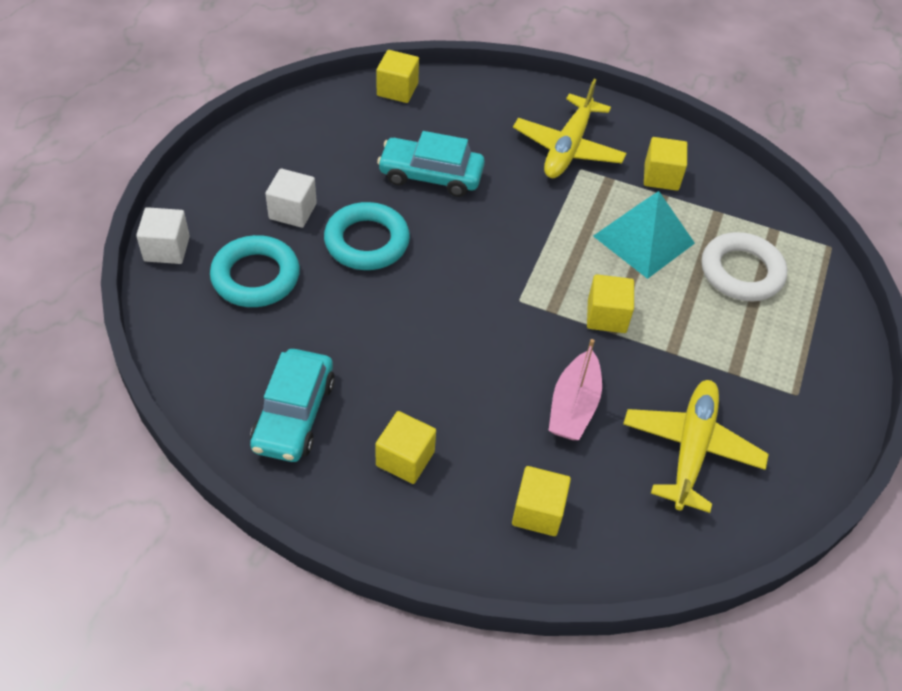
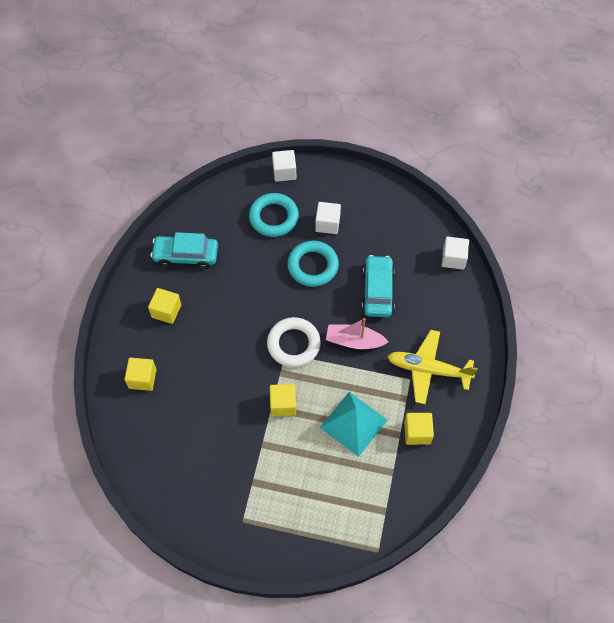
camera: 85 degrees right, 10 degrees up
yellow cube [376,50,419,103] -> white cube [442,237,469,269]
pink boat [549,339,602,440] -> pink boat moved to [326,318,389,349]
yellow plane [623,380,769,513] -> none
white ring [702,232,788,302] -> white ring moved to [267,317,321,367]

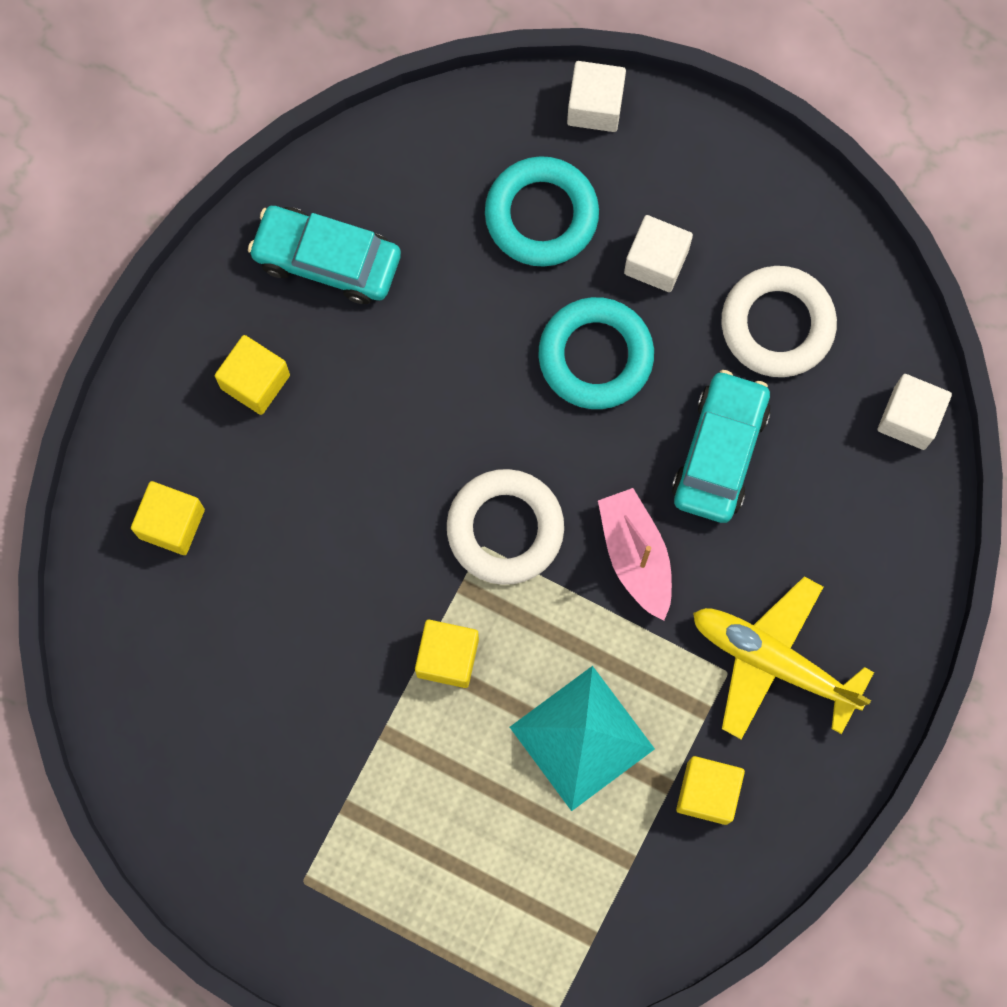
camera: 15 degrees right, 15 degrees up
pink boat [326,318,389,349] -> pink boat turned 45 degrees clockwise [598,488,672,621]
none -> white ring [721,266,837,377]

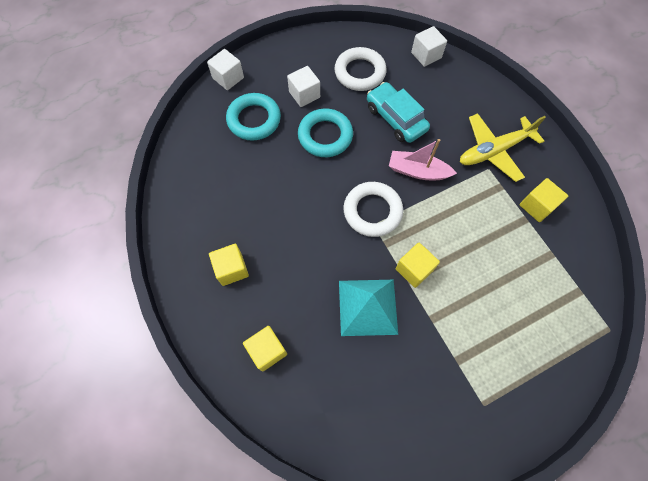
camera: 55 degrees left, 10 degrees down
turquoise car [248,206,401,304] -> none
turquoise pyramid [510,666,655,811] -> turquoise pyramid moved to [339,280,398,336]

